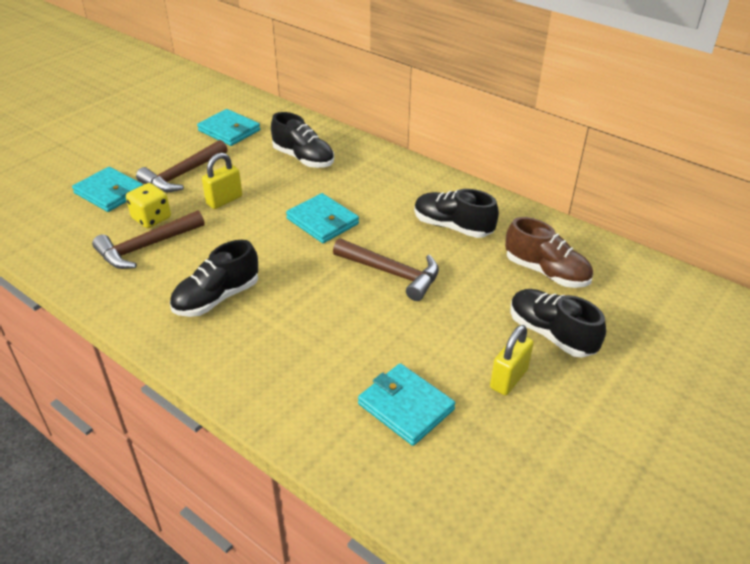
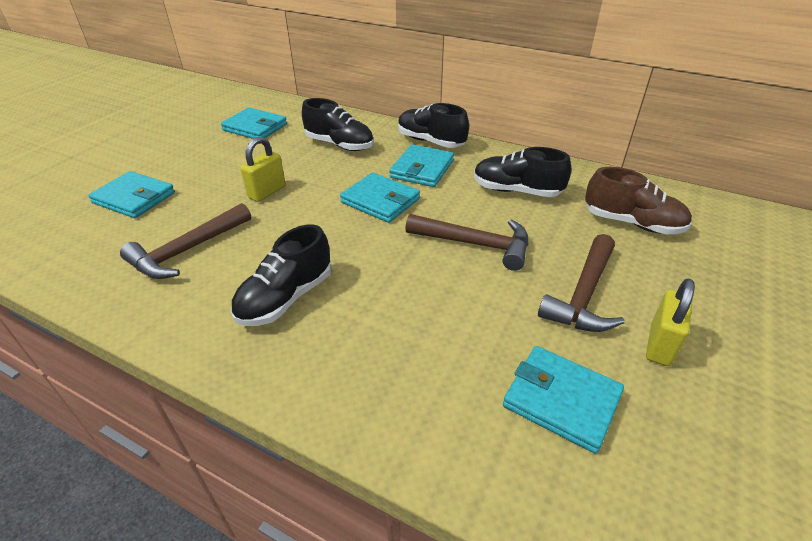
camera: 10 degrees left, 0 degrees up
yellow dice [126,183,171,228] -> none
brown hammer [136,140,228,192] -> brown hammer moved to [538,234,625,332]
black shoe [510,289,606,358] -> black shoe moved to [398,103,469,148]
none -> turquoise wallet [389,144,454,187]

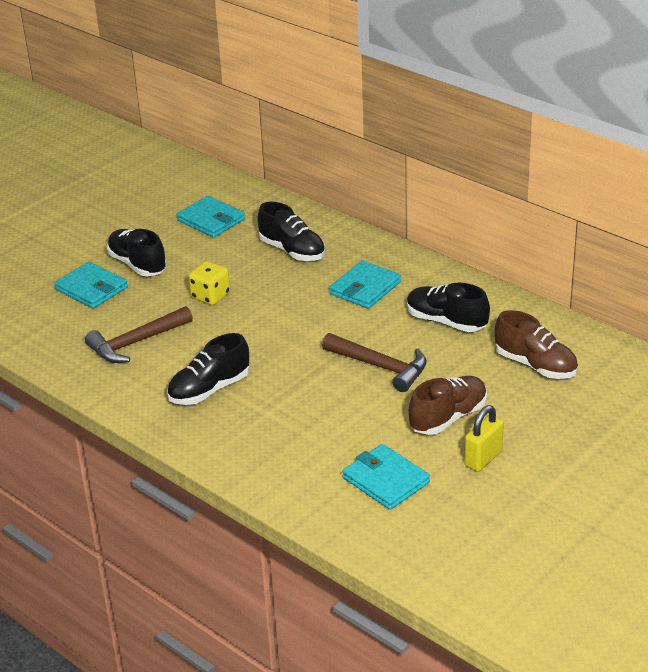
camera: 15 degrees right, 5 degrees down
yellow padlock [240,137,286,202] -> yellow dice [188,261,230,305]
turquoise wallet [340,173,420,223] -> none
black shoe [398,103,469,148] -> black shoe moved to [107,229,167,276]
brown hammer [538,234,625,332] -> brown shoe [409,376,487,435]

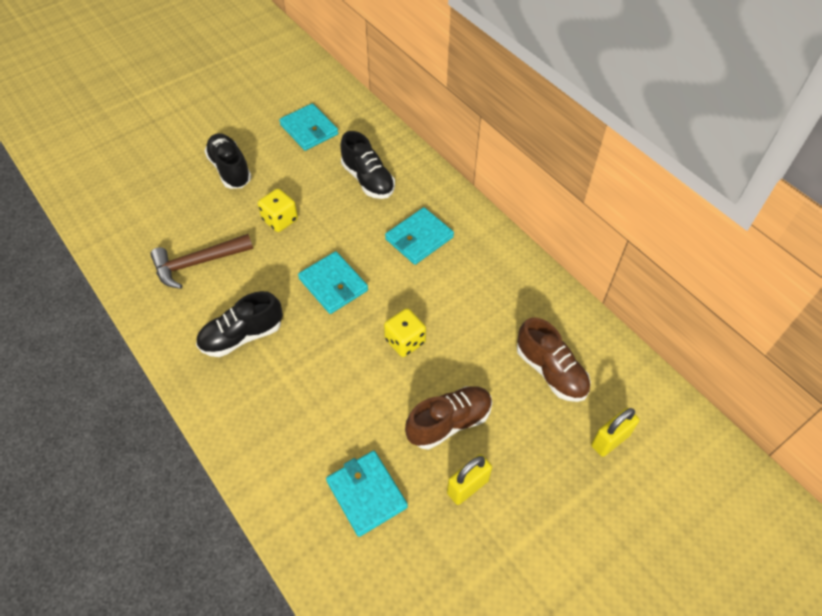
camera: 10 degrees right, 20 degrees up
turquoise wallet [54,262,128,309] -> turquoise wallet moved to [298,251,368,314]
brown hammer [322,333,427,392] -> yellow dice [384,308,426,357]
black shoe [407,283,490,332] -> none
none -> yellow padlock [591,408,640,457]

